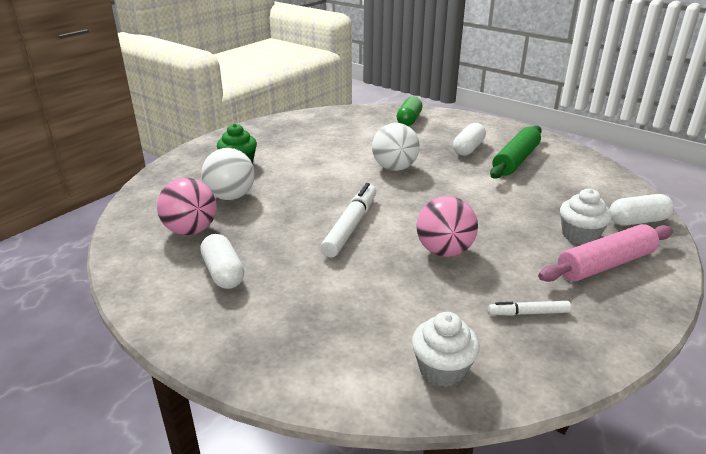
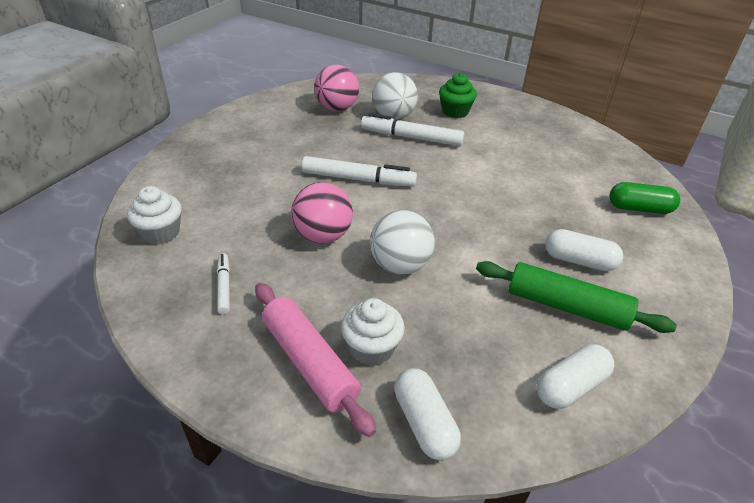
camera: 80 degrees right, 10 degrees up
white capsule [200,234,244,289] -> white capsule moved to [537,344,615,409]
white ball [372,123,420,171] -> white ball moved to [370,210,435,275]
none -> white marker [361,113,464,146]

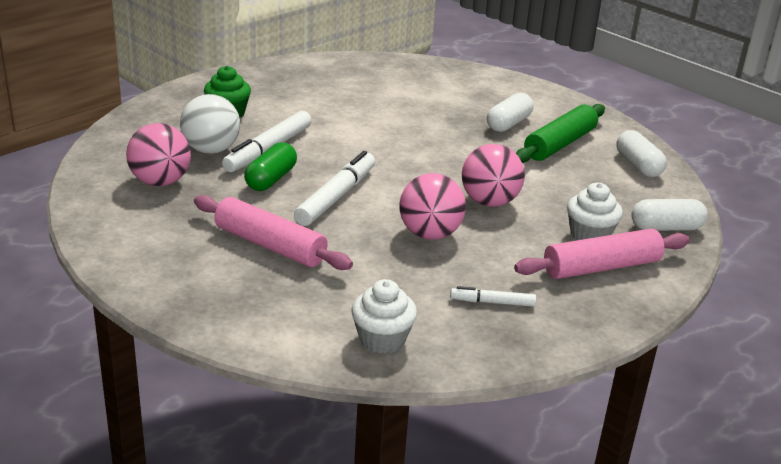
camera: 75 degrees left, 10 degrees down
white ball [370,210,435,275] -> pink ball [462,144,525,207]
green capsule [609,182,680,214] -> green capsule moved to [244,142,297,191]
none -> pink rolling pin [194,195,353,270]

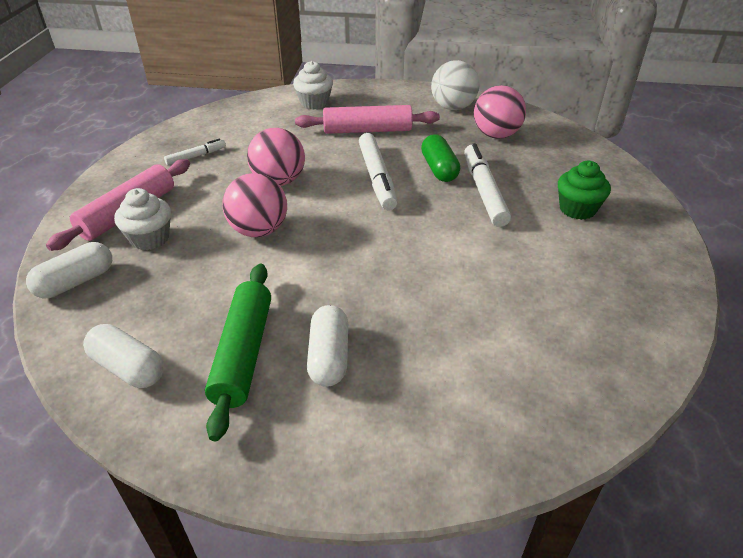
camera: 145 degrees right, 10 degrees up
white ball [180,94,240,154] -> white ball moved to [431,60,480,110]
white cupcake [351,279,417,354] -> white cupcake moved to [293,61,333,110]

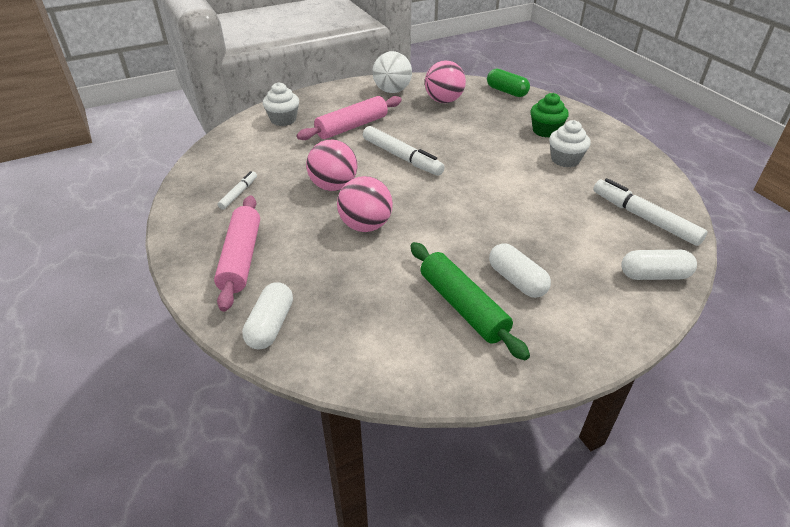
camera: 35 degrees left, 0 degrees up
white capsule [83,324,164,388] -> white capsule moved to [621,250,697,280]
white cupcake [114,188,171,250] -> white cupcake moved to [549,120,591,167]
green capsule [421,134,460,182] -> green capsule moved to [487,69,530,97]
white marker [464,143,511,227] -> white marker moved to [593,178,708,246]

